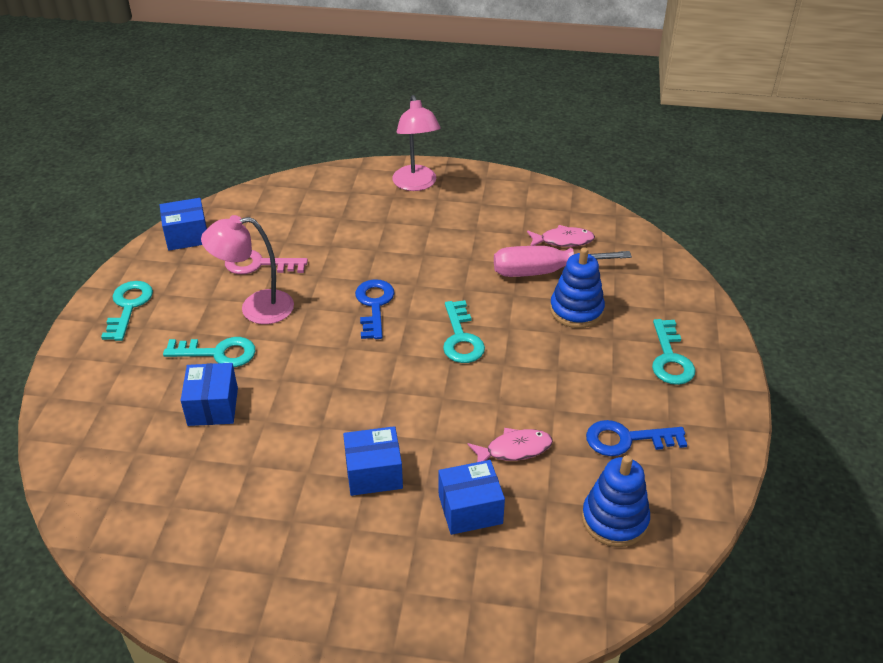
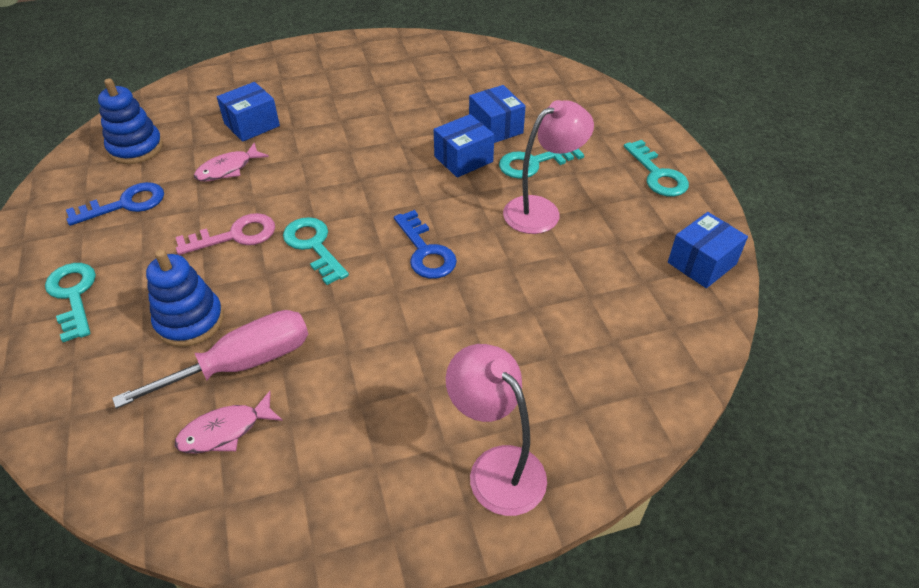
camera: 155 degrees right, 5 degrees up
pink key [225,250,308,274] -> pink key moved to [176,213,275,255]
blue box [343,426,403,496] -> blue box moved to [434,114,494,178]

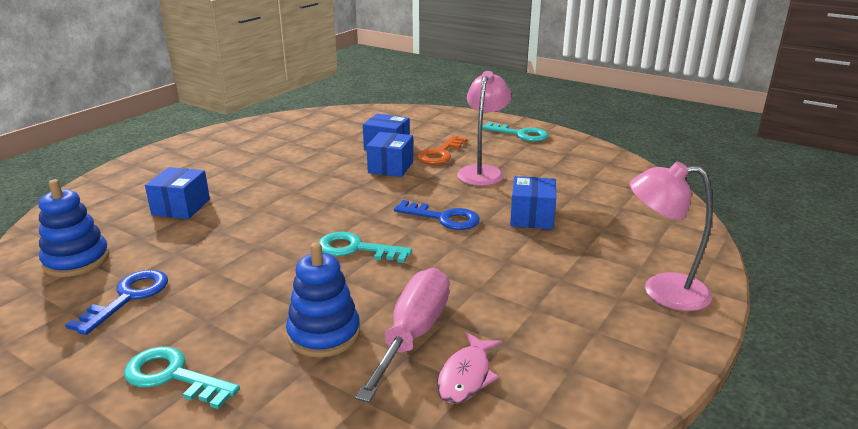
camera: 40 degrees left, 20 degrees down
pink key [176,213,275,255] -> none
pink fish [194,143,269,182] -> none
turquoise key [499,149,584,179] -> orange key [417,135,467,164]
blue box [668,212,748,288] -> blue box moved to [510,176,556,229]

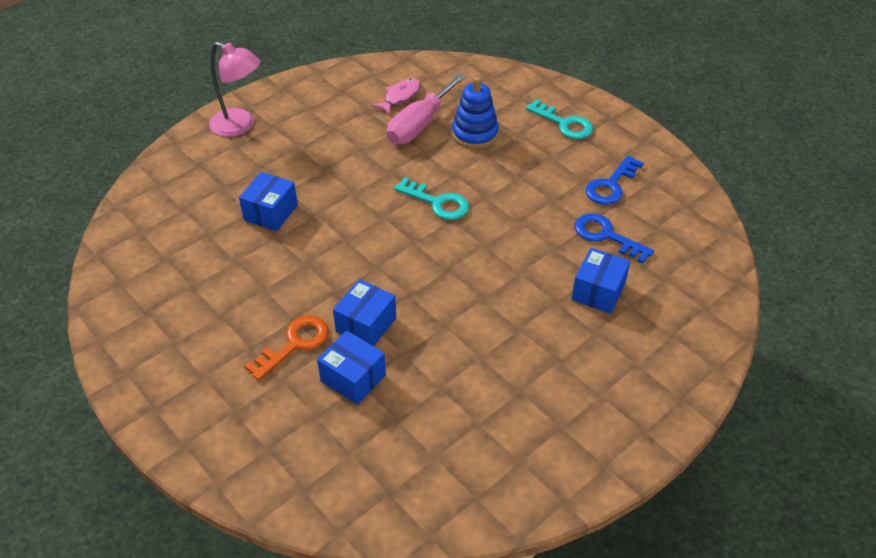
camera: 165 degrees left, 20 degrees up
blue stacking toy [39,179,109,277] -> none
blue key [394,200,480,230] -> blue key moved to [575,213,654,264]
pink lamp [457,71,511,186] -> none
turquoise key [482,122,548,142] -> none

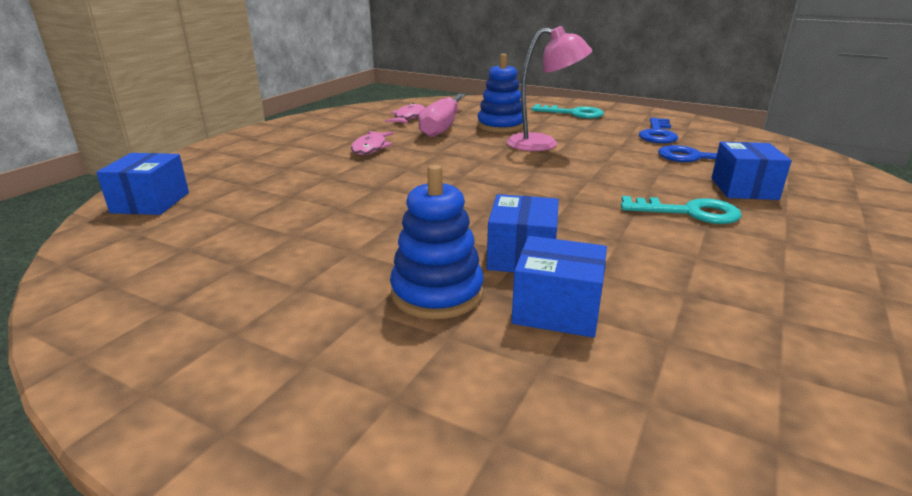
camera: 20 degrees left, 20 degrees down
pink lamp [209,42,261,137] -> pink lamp moved to [506,26,592,151]
blue box [239,172,298,231] -> blue box moved to [96,153,189,215]
orange key [244,316,329,381] -> blue stacking toy [390,165,484,319]
turquoise key [394,177,469,220] -> turquoise key moved to [621,196,742,224]
none -> pink fish [351,131,393,155]

